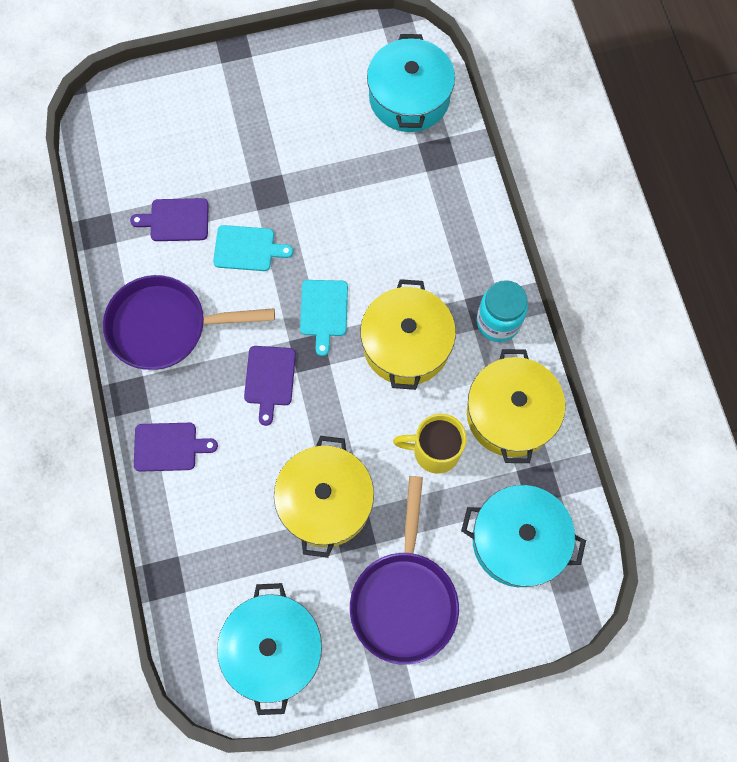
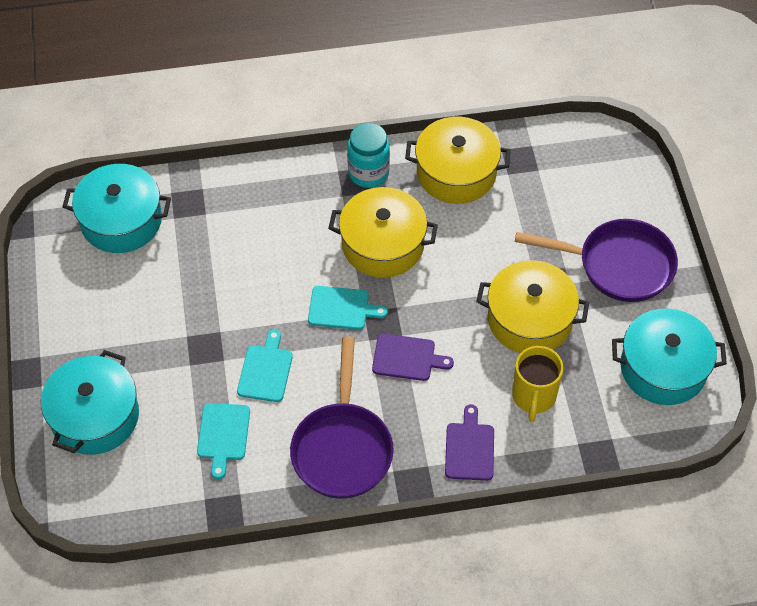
camera: 85 degrees left, 15 degrees down
purple cutting board [130,198,209,241] -> turquoise cutting board [197,403,250,479]
yellow mug [393,413,467,474] -> yellow mug moved to [512,346,564,422]
turquoise pot [461,485,586,587] -> turquoise pot moved to [41,350,139,455]

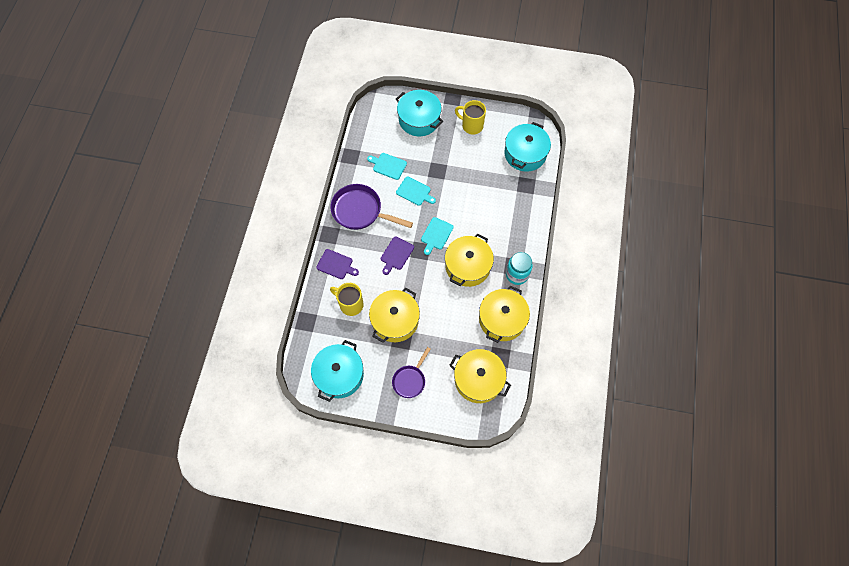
camera: 110 degrees right, 10 degrees up
purple pan [515,219,678,302] -> purple pan [392,347,431,398], size x0.60
none -> yellow pot [449,349,511,403]
none -> yellow mug [455,100,486,134]

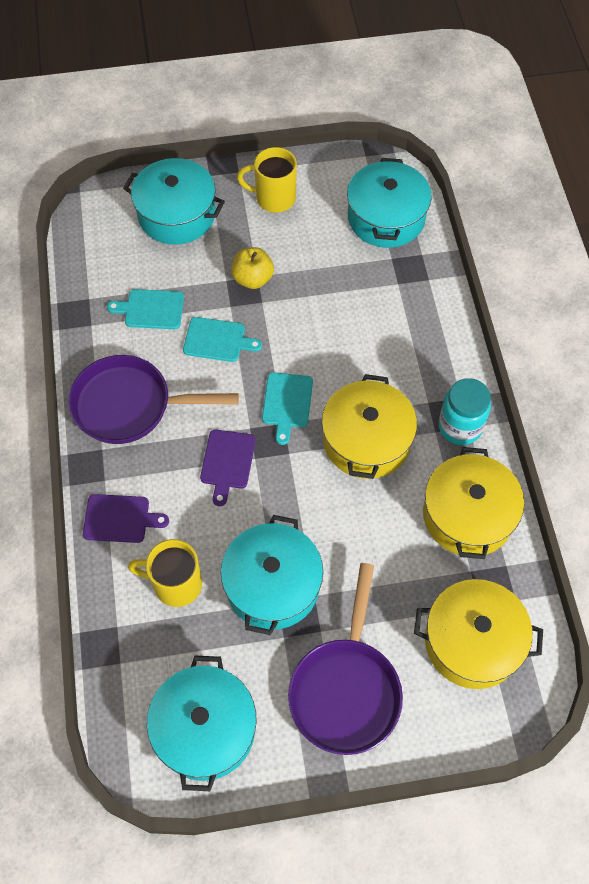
camera: 20 degrees left, 5 degrees down
yellow pot [369,288,420,343] -> turquoise pot [221,515,323,635]
purple pan [392,347,431,398] -> purple pan [288,563,403,755], size x1.67
none -> yellow apple [232,247,274,289]

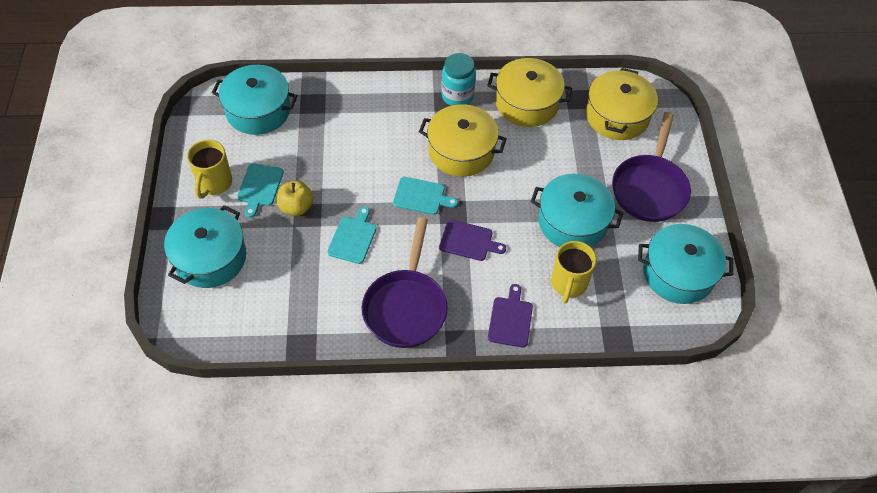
camera: 85 degrees left, 5 degrees down
turquoise cutting board [107,289,184,329] -> turquoise cutting board moved to [237,163,284,218]
purple pan [288,563,403,755] -> purple pan turned 90 degrees clockwise [612,112,691,222]

